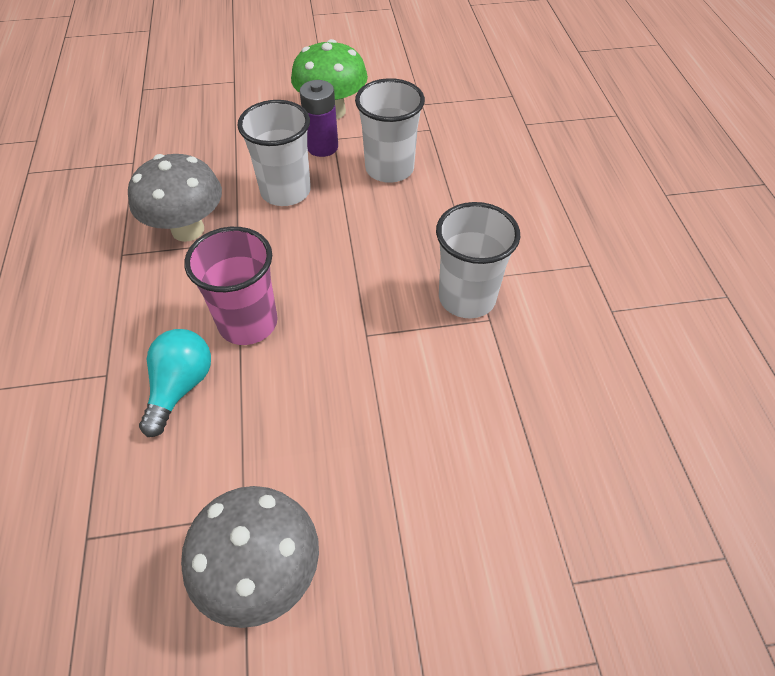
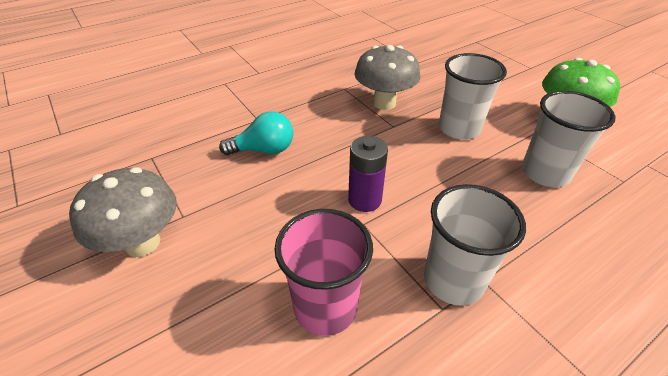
camera: 65 degrees right, 10 degrees down
pink cup [184,227,278,345] -> pink cup moved to [275,209,373,336]
purple battery [300,80,338,157] -> purple battery moved to [348,136,388,212]

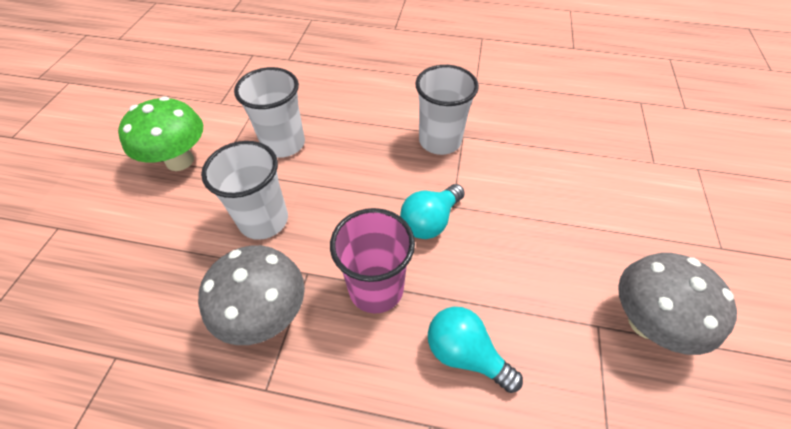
camera: 135 degrees left, 10 degrees up
pink cup [275,209,373,336] -> pink cup moved to [330,208,415,314]
purple battery [348,136,388,212] -> turquoise light bulb [400,184,465,239]

